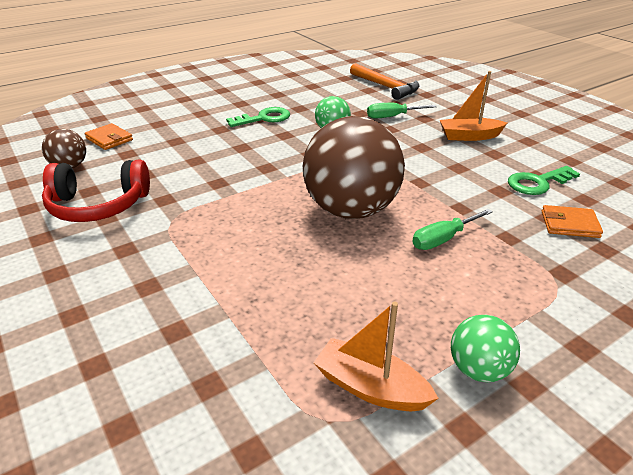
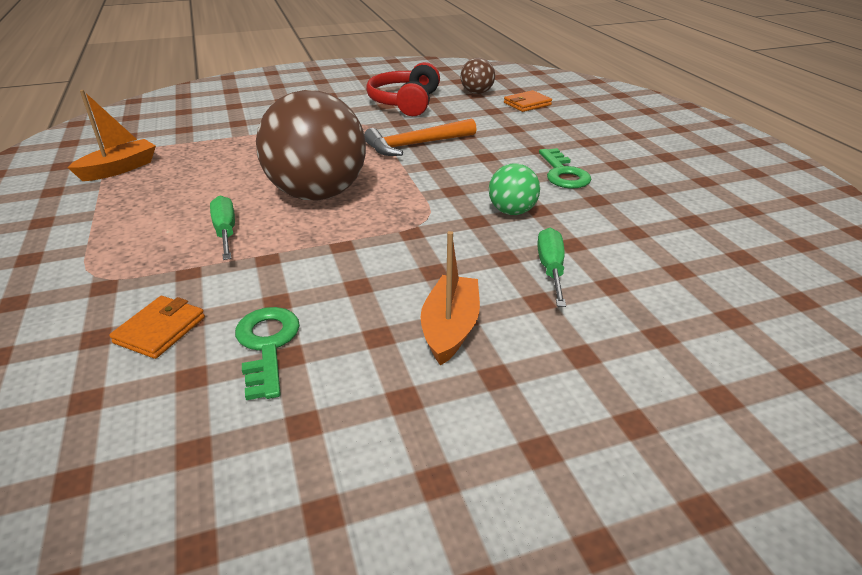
camera: 105 degrees right, 0 degrees up
orange hammer [350,63,420,100] -> orange hammer moved to [364,119,477,156]
green ball [451,315,520,382] -> none

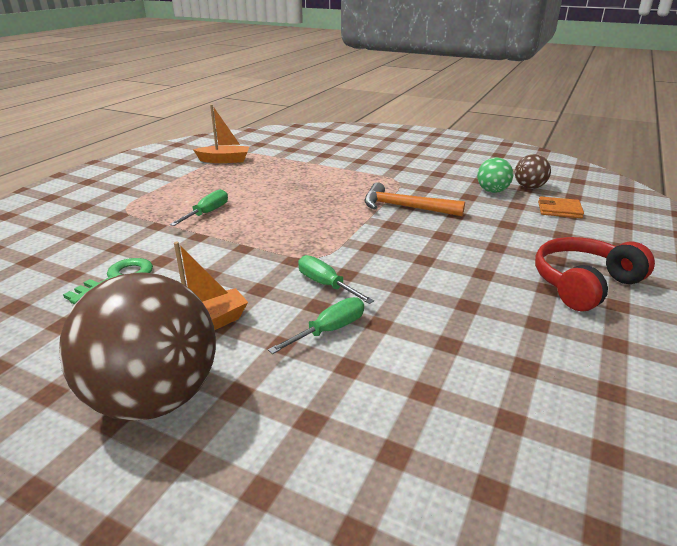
camera: 45 degrees right, 5 degrees down
orange wallet [109,296,205,359] -> none
brown ball [256,90,366,200] -> brown ball moved to [59,272,216,421]
red headphones [366,62,440,116] -> red headphones moved to [535,237,655,311]
green ball [489,163,540,215] -> green ball moved to [477,158,513,193]
green key [539,148,591,189] -> none
none -> green screwdriver [298,255,374,304]

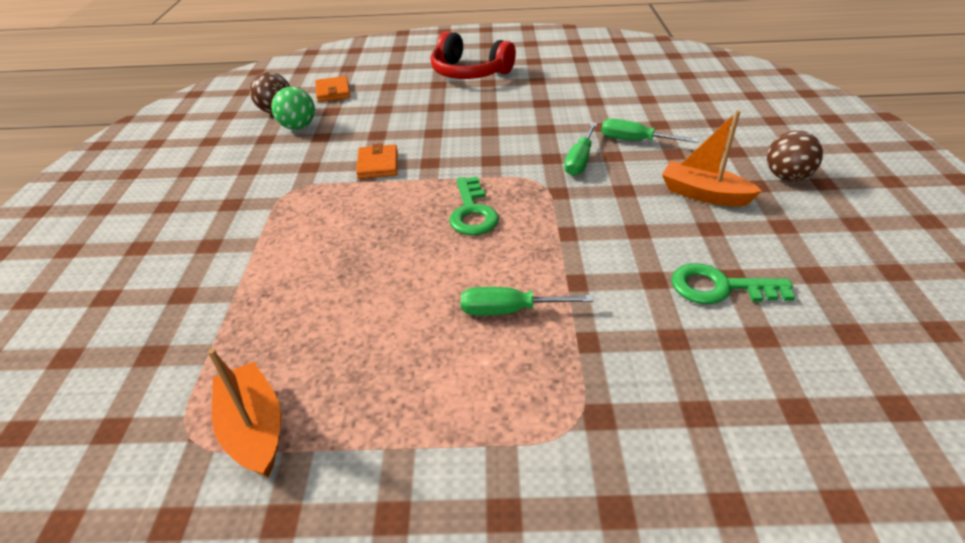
camera: 115 degrees left, 10 degrees up
brown ball [59,272,216,421] -> brown ball [767,130,823,181], size x0.47
orange hammer [364,182,465,216] -> orange wallet [356,143,398,179]
none -> green key [449,177,499,235]

